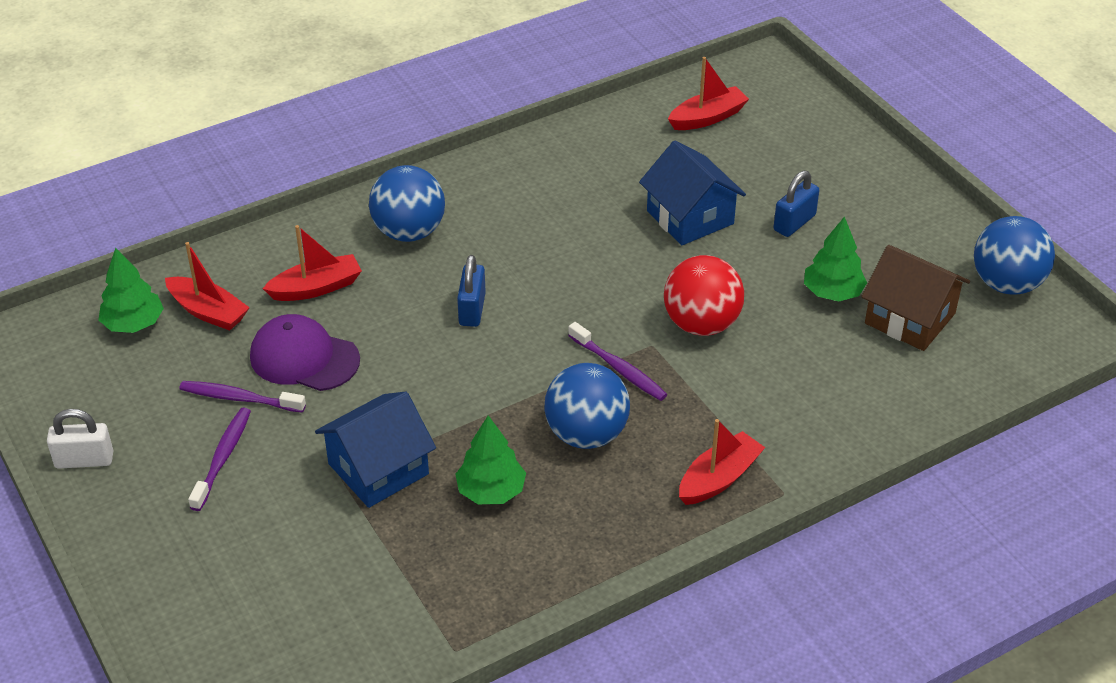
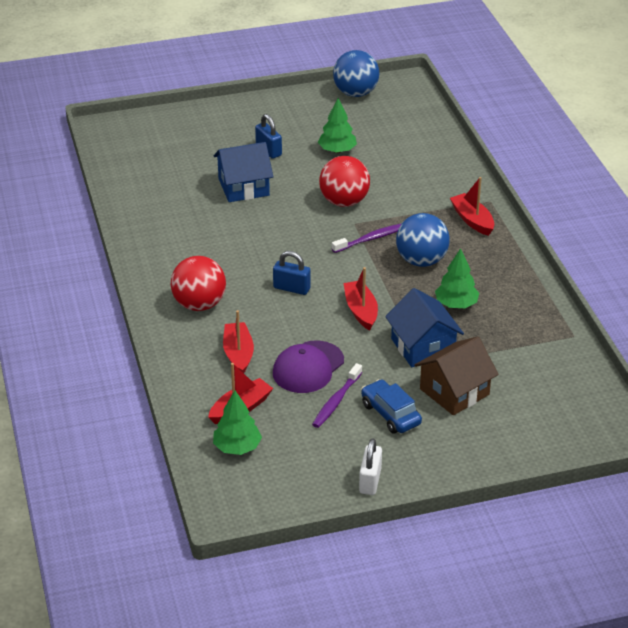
camera: 75 degrees left, 5 degrees down
purple toothbrush [188,408,251,511] -> blue car [361,379,422,434]
blue ball [369,165,445,242] -> red ball [170,256,226,311]
red boat [668,57,749,130] -> red boat moved to [344,267,378,330]
brown house [861,245,970,351] -> brown house moved to [414,336,499,415]

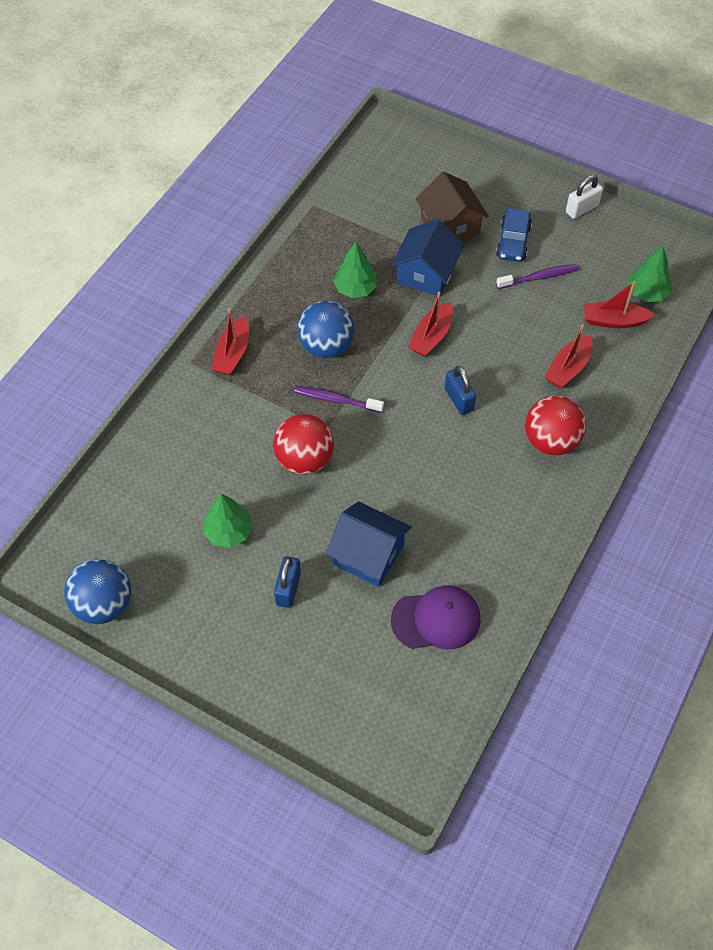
camera: 135 degrees left, 20 degrees up
purple cap [273,341,344,393] -> purple cap moved to [391,586,481,649]
brown house [414,336,499,415] -> brown house turned 60 degrees clockwise [416,172,489,241]

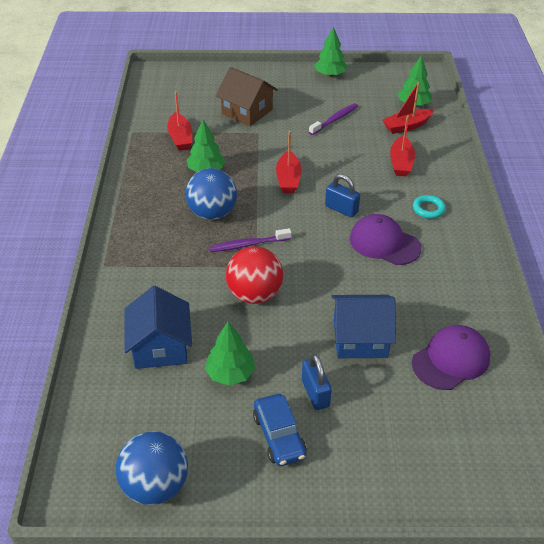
camera: 30 degrees left, 15 degrees down
red boat [211,308,249,375] -> red boat moved to [167,91,192,151]
blue house [391,219,464,296] -> blue house moved to [124,286,192,369]
blue car [496,208,532,262] -> blue car moved to [253,394,307,466]
red ball [525,395,586,455] -> turquoise ring [413,195,446,219]
white padlock [566,175,603,219] -> green tree [314,26,347,77]
none -> purple cap [350,214,421,265]

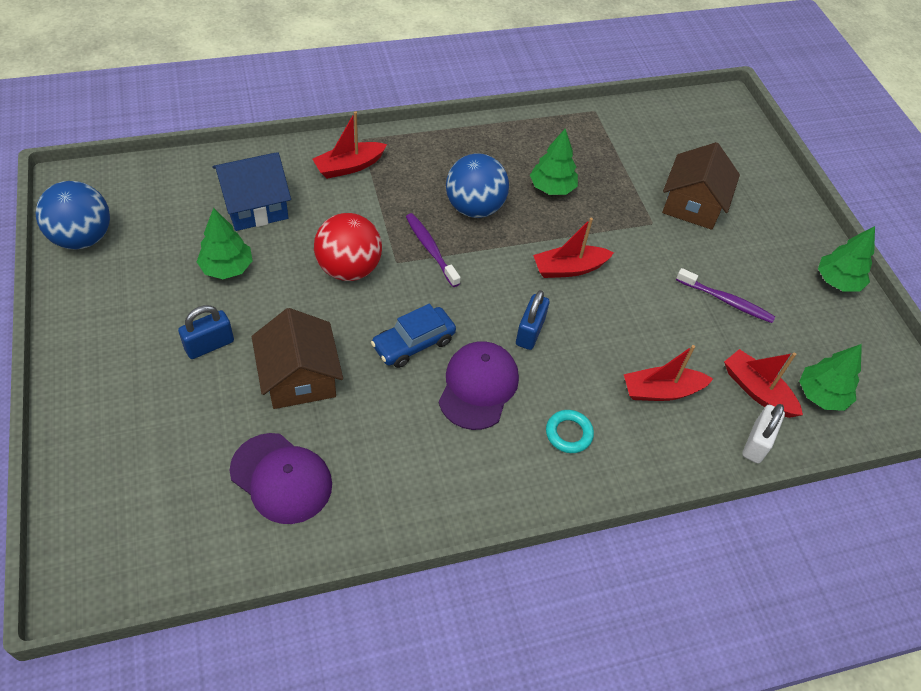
camera: 70 degrees right, 10 degrees up
red boat [167,91,192,151] -> red boat moved to [312,111,387,179]
blue car [253,394,307,466] -> blue car moved to [371,304,456,368]
blue house [331,295,396,358] -> brown house [252,308,343,409]
none -> white padlock [742,404,785,463]

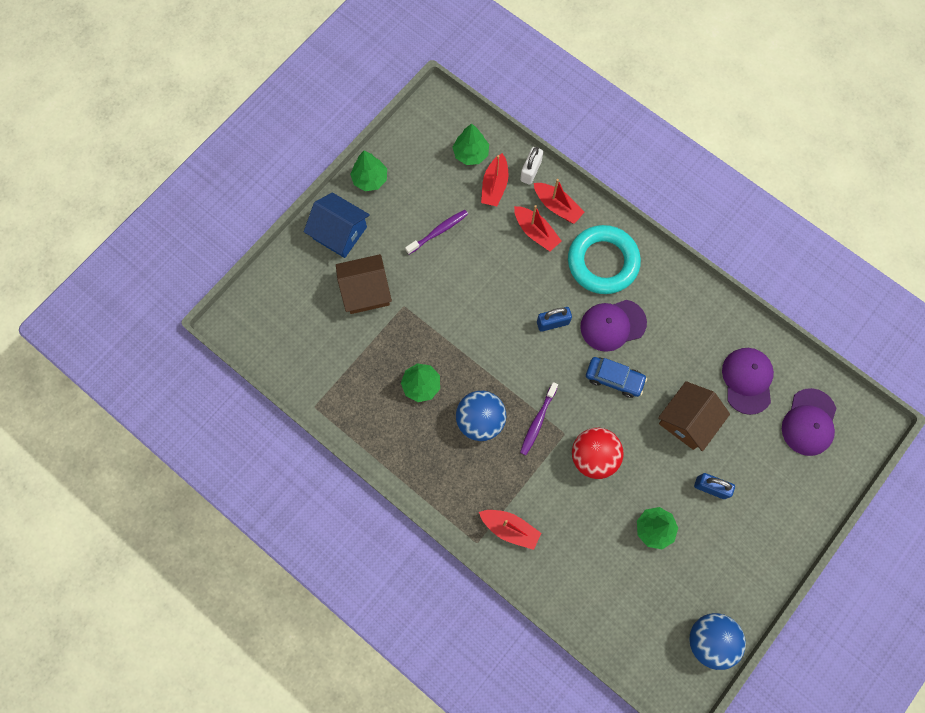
camera: 120 degrees left, 20 degrees up
blue house [212,152,291,231] -> blue house moved to [304,193,370,258]
red boat [533,218,614,278] -> red boat moved to [534,179,584,224]
turquoise ring [546,410,594,453] -> turquoise ring [568,225,641,294], size x2.35
purple toothbrush [676,268,775,323] -> purple toothbrush turned 60 degrees clockwise [405,210,468,254]
white padlock [742,404,785,463] -> white padlock turned 60 degrees counterclockwise [520,147,543,185]
none -> purple cap [782,388,836,456]

